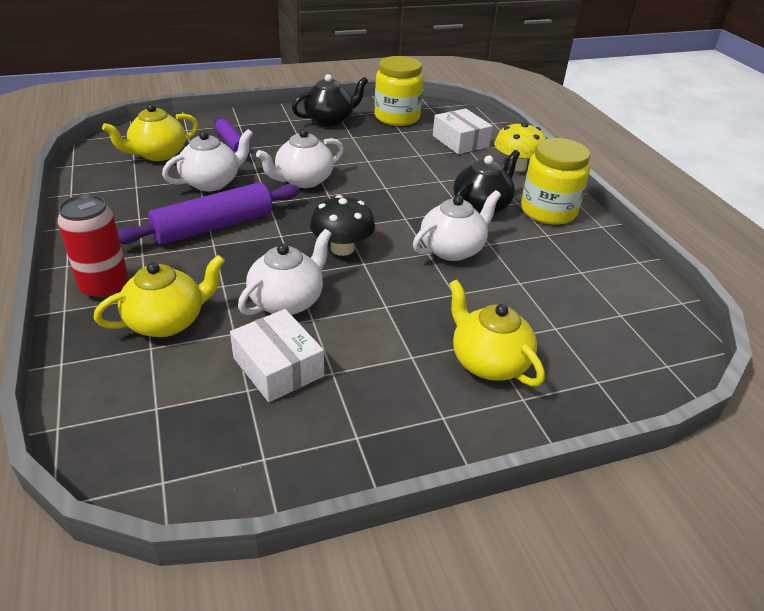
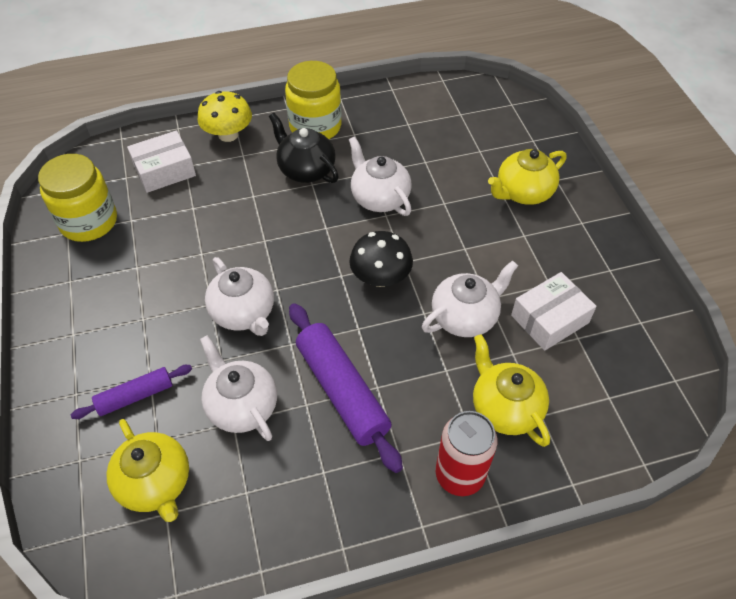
camera: 85 degrees left, 15 degrees up
white teapot [238,229,332,315] -> white teapot turned 105 degrees clockwise [422,260,518,337]
black teapot [292,74,368,126] -> none

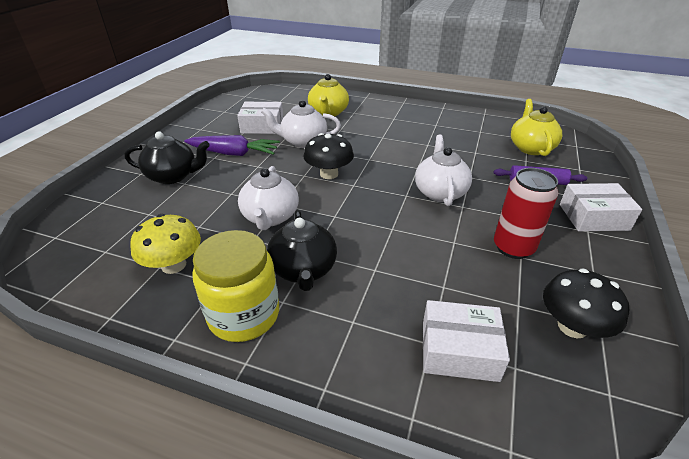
camera: 145 degrees left, 15 degrees down
yellow jar [38,154,117,242] -> black mushroom [543,268,629,338]
yellow mushroom [197,91,252,142] -> yellow mushroom moved to [130,214,201,274]
white teapot [200,335,277,441] -> none
purple rolling pin [289,303,403,473] -> none
red can [436,411,498,496] -> red can moved to [494,168,558,259]
yellow teapot [488,149,566,205] -> black teapot [124,132,210,184]
none -> purple carrot [184,135,280,156]
none -> white box [560,183,642,231]

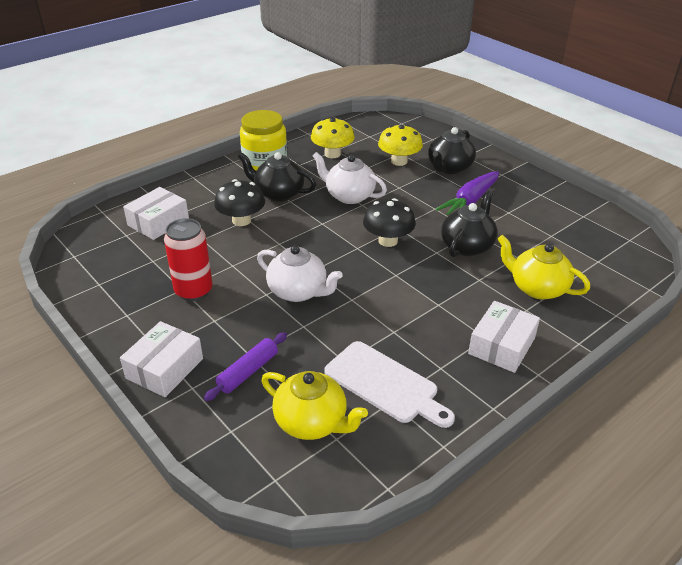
camera: 120 degrees right, 0 degrees up
white box [237,102,283,134] -> white box moved to [468,301,540,373]
white teapot [261,100,341,148] -> black teapot [441,191,498,257]
black mushroom [543,268,629,338] -> black mushroom moved to [214,179,265,226]
none -> white cutting board [325,341,455,428]
none -> yellow mushroom [378,125,423,166]

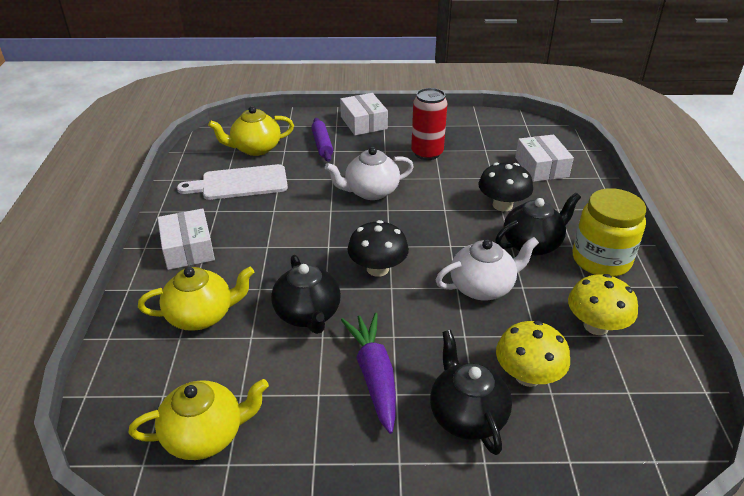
camera: 130 degrees right, 0 degrees up
none -> yellow teapot [129,379,269,460]

